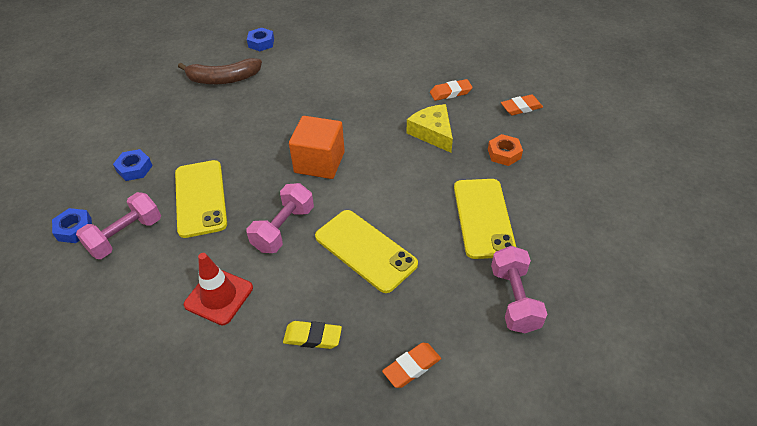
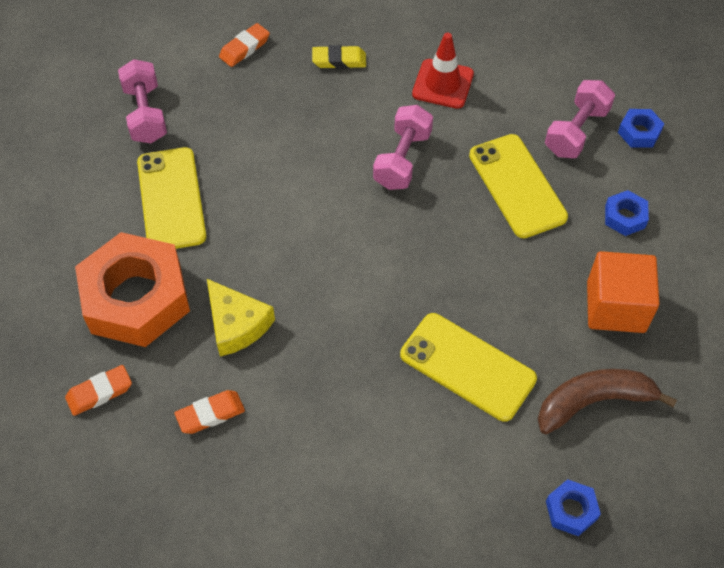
camera: 170 degrees right, 10 degrees up
orange cube [289,116,345,179] -> orange cube moved to [587,251,659,333]
yellow phone [315,210,418,293] -> yellow phone moved to [400,313,537,422]
orange nut [488,134,523,166] -> orange nut [75,232,190,347], size x2.38

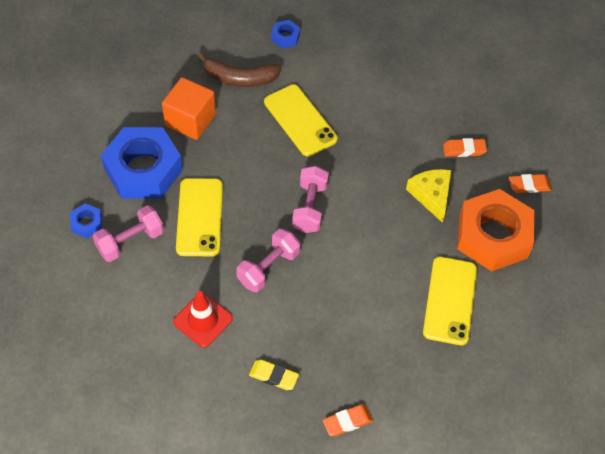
camera: 160 degrees left, 0 degrees up
pink dumbbell [118,59,167,143] -> pink dumbbell moved to [292,166,329,233]
blue nut [605,190,649,236] -> blue nut [101,127,183,199], size x2.38

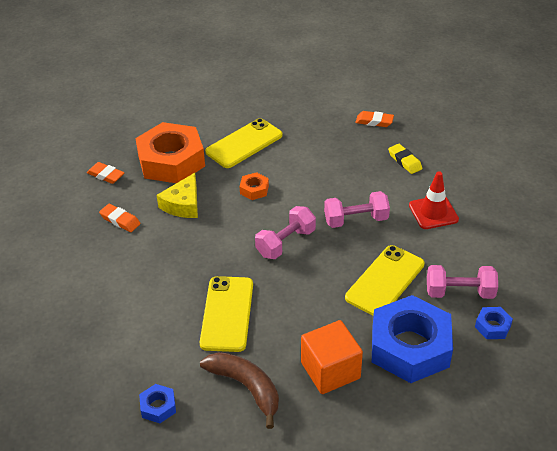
camera: 140 degrees left, 15 degrees down
none -> orange nut [240,172,269,200]

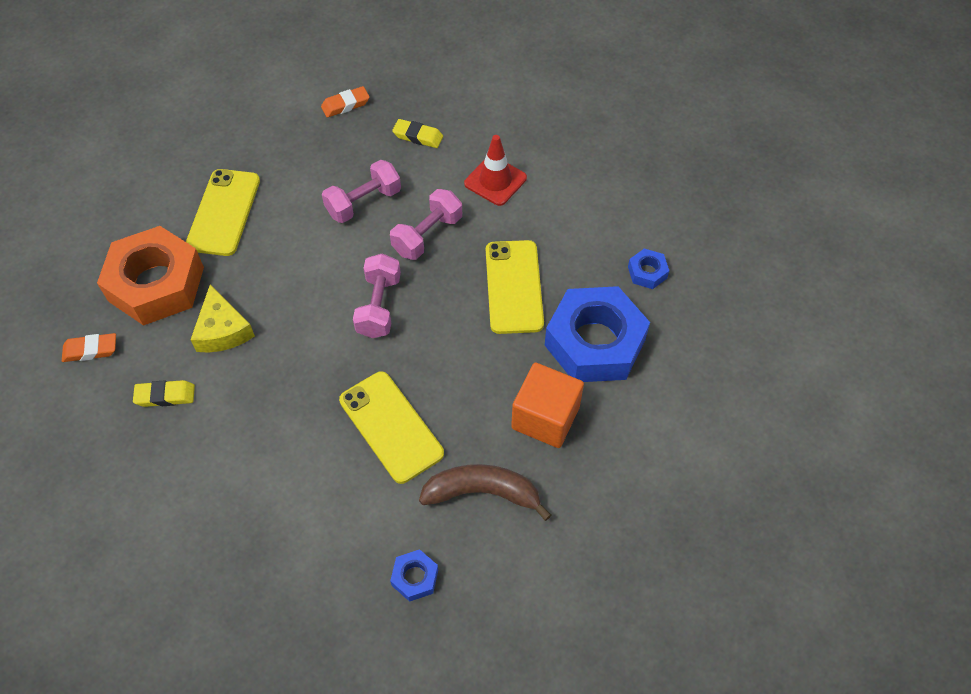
camera: 40 degrees left, 15 degrees up
orange eraser [99,204,141,232] -> yellow eraser [133,380,195,407]
orange nut [240,172,269,200] -> none
pink dumbbell [427,265,498,299] -> pink dumbbell moved to [322,160,401,223]

